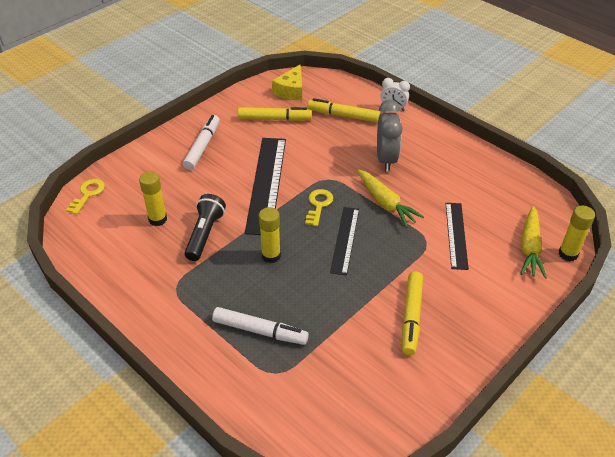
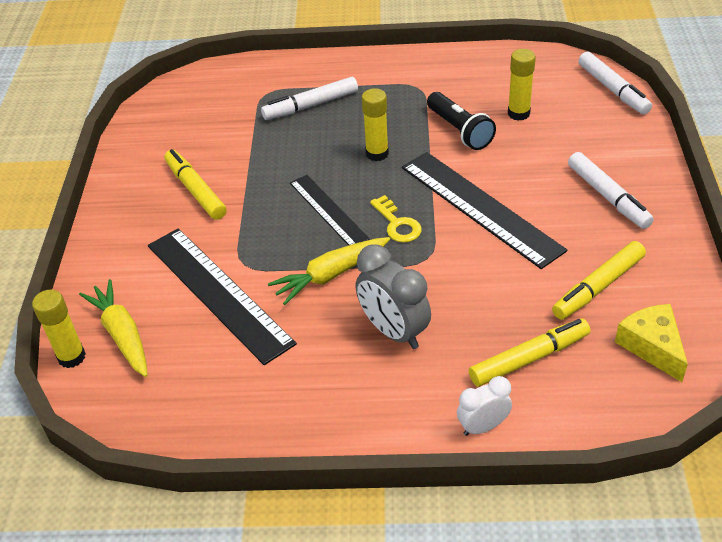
camera: 140 degrees right, 0 degrees up
yellow key [66,179,105,215] -> white marker [578,51,652,114]
yellow carrot [358,169,424,227] -> yellow carrot turned 45 degrees counterclockwise [268,237,390,305]
black ruler [445,203,469,270] -> black ruler [148,228,297,365], size x1.66

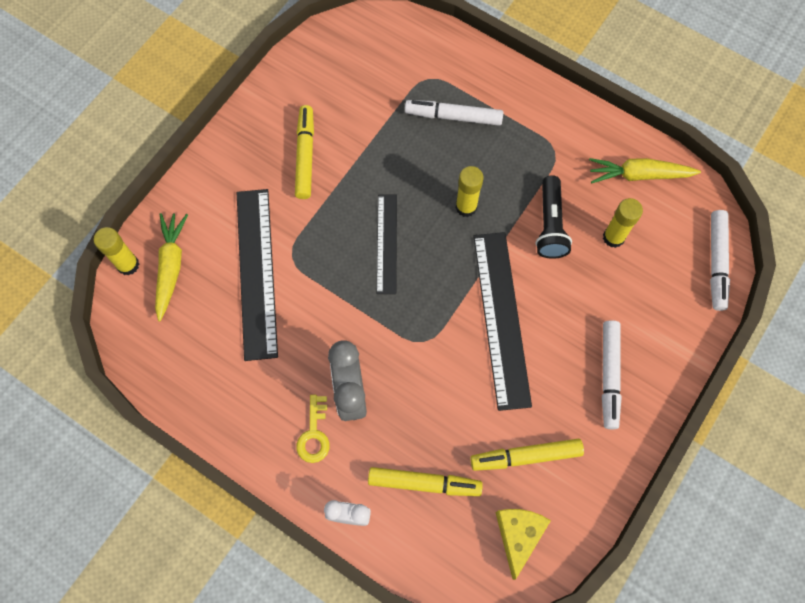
camera: 30 degrees right, 25 degrees up
yellow carrot [268,237,390,305] -> yellow carrot moved to [589,158,701,183]
yellow key [370,195,422,243] -> yellow key moved to [296,395,330,463]

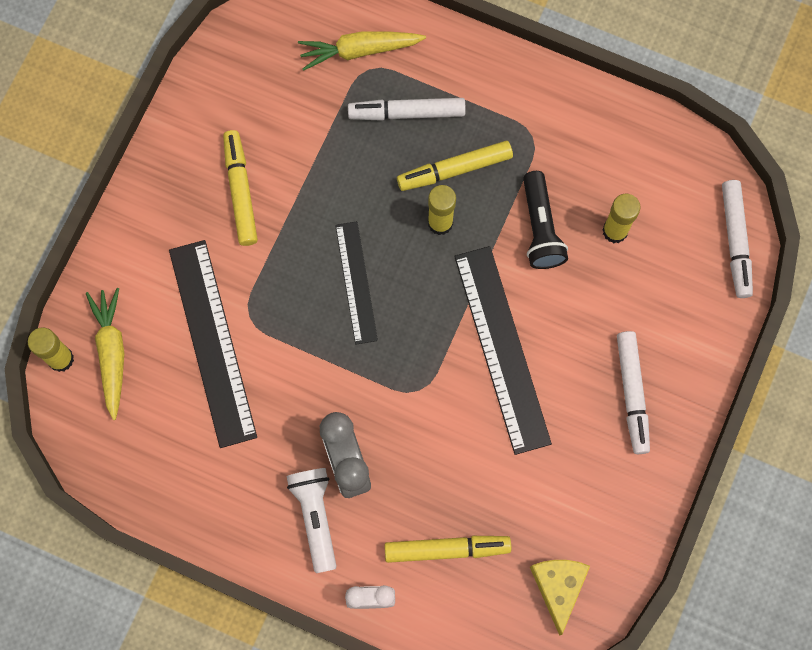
camera: 10 degrees left, 5 degrees up
yellow key [296,395,330,463] -> white flashlight [287,468,336,573]
yellow marker [470,439,584,471] -> yellow marker moved to [397,141,513,191]
yellow carrot [589,158,701,183] -> yellow carrot moved to [298,31,426,71]

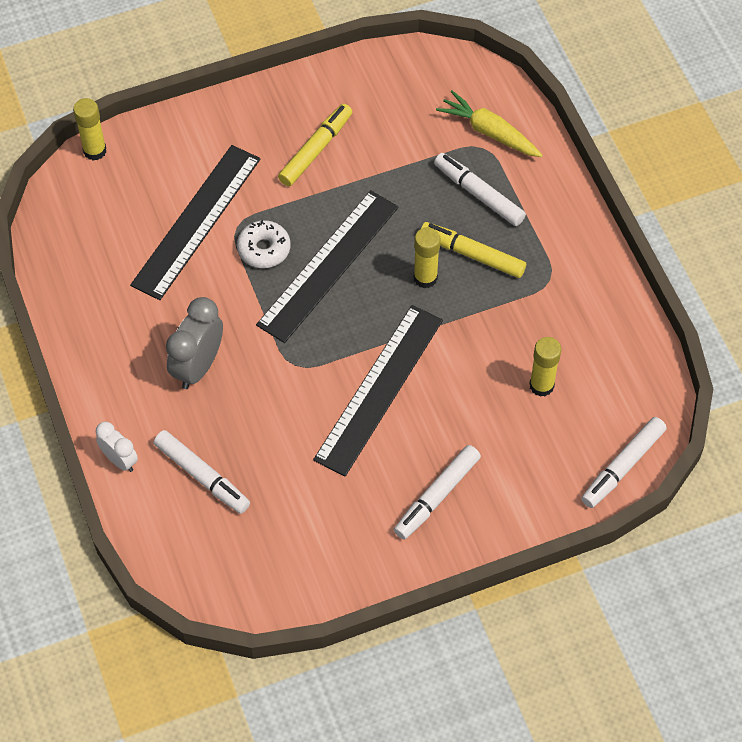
camera: 45 degrees right, 15 degrees down
yellow carrot [86,288,124,420] -> none
white flashlight [287,468,336,573] -> none
black ruler [335,221,378,344] -> black ruler [256,190,398,343], size x1.66
yellow marker [384,536,511,563] -> white marker [154,430,250,514]
black flashlight [523,171,568,269] -> none
yellow cheese [530,560,590,636] -> none
none -> white donut [237,220,290,268]

